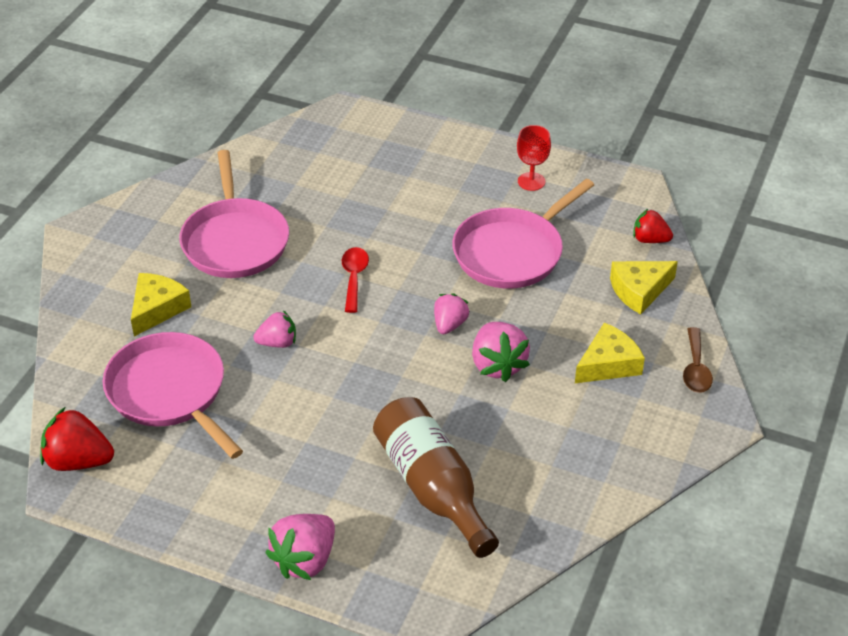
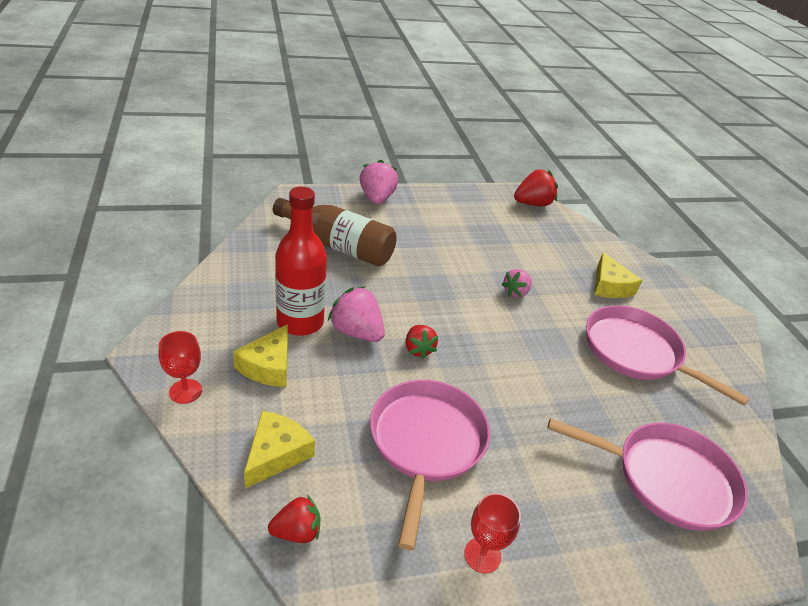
camera: 140 degrees right, 5 degrees down
pink pan [103,332,243,459] -> pink pan moved to [548,418,748,531]
red spoon [342,247,369,313] -> none
pink strawberry [434,293,470,334] -> red strawberry [405,325,438,359]
brown spoon [683,327,713,393] -> red goblet [159,331,202,404]
none -> red bottle [275,187,327,336]

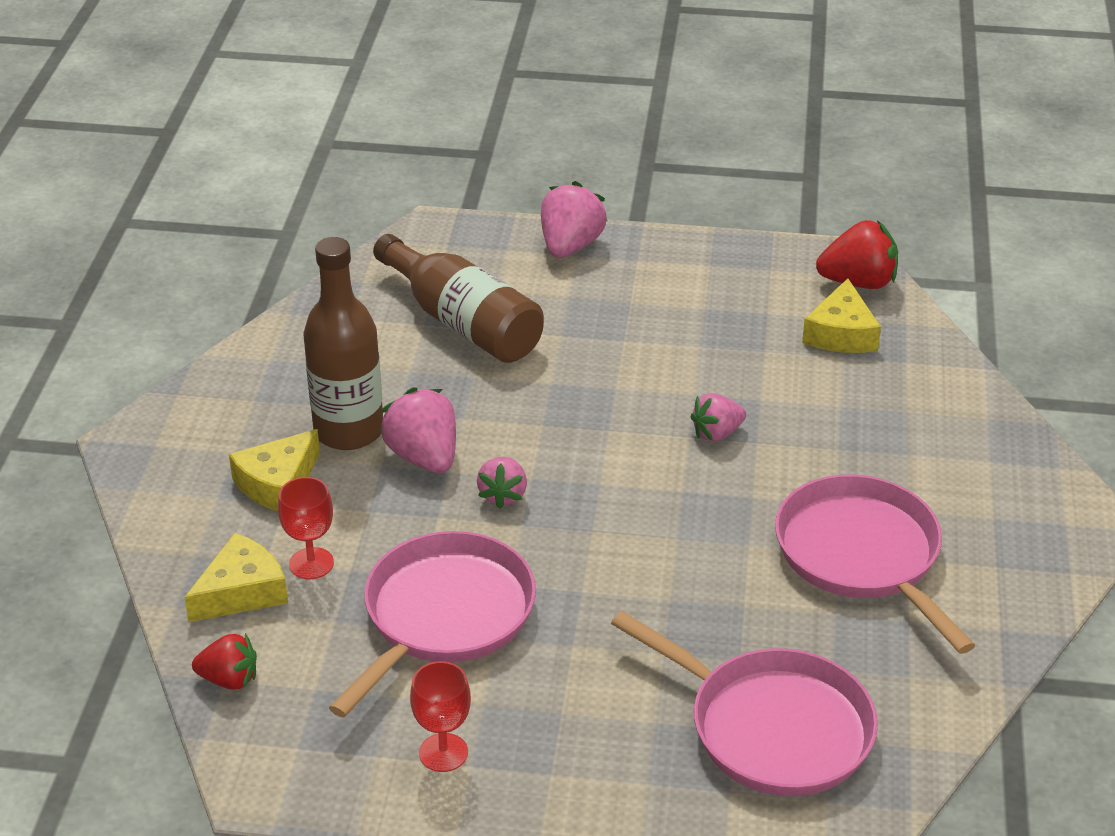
camera: 25 degrees right, 0 degrees up
red goblet [159,331,202,404] -> red goblet moved to [278,477,334,579]
red bottle [275,187,327,336] -> brown bottle [303,237,383,450]
red strawberry [405,325,438,359] -> pink strawberry [477,457,527,509]
yellow cheese [594,252,642,298] -> yellow cheese moved to [802,278,881,353]

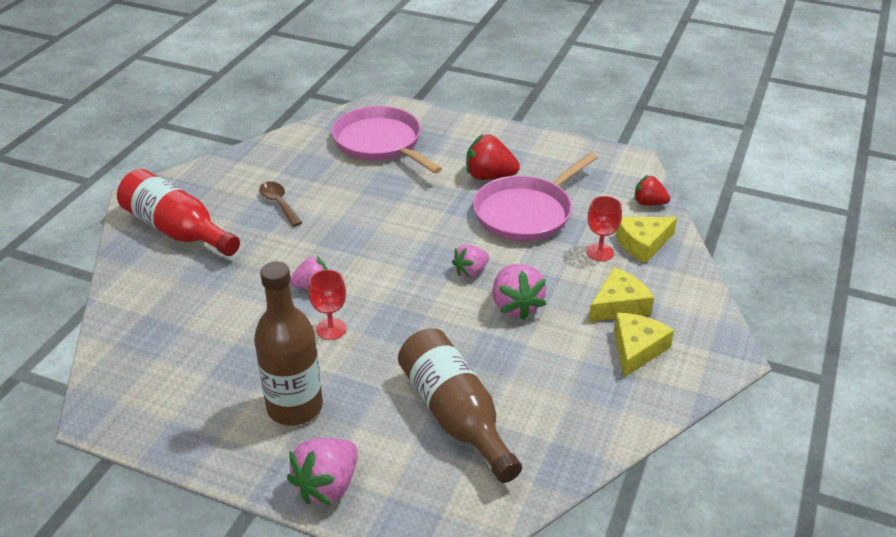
camera: 165 degrees left, 0 degrees up
brown bottle [303,237,383,450] -> brown bottle moved to [254,261,323,426]
red goblet [410,661,471,772] -> red goblet moved to [308,270,346,340]
pink strawberry [477,457,527,509] -> pink strawberry turned 150 degrees counterclockwise [452,245,489,278]
pink pan [775,475,975,654] -> brown spoon [259,181,302,227]
yellow cheese [802,278,881,353] -> yellow cheese moved to [614,313,674,378]
red strawberry [816,220,898,289] -> red strawberry moved to [466,135,520,180]
none -> red bottle [117,169,240,256]

